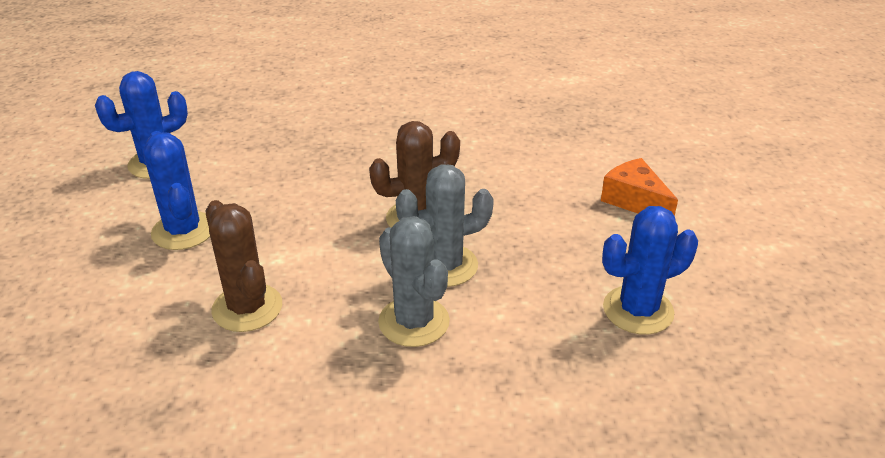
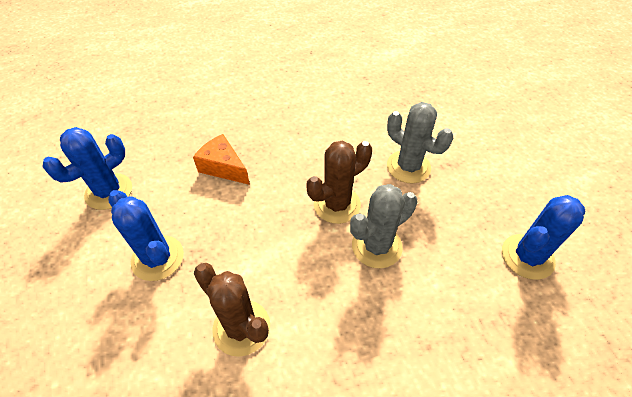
camera: 15 degrees left, 15 degrees up
grey cactus [378,216,450,347] -> grey cactus moved to [387,102,453,183]
orange cheese [601,158,678,216] -> orange cheese moved to [193,134,250,185]

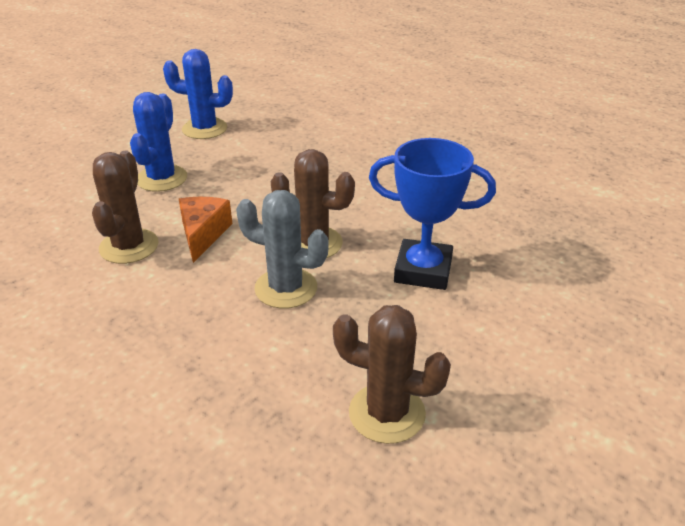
camera: 55 degrees right, 15 degrees down
orange cheese [193,134,250,185] -> orange cheese moved to [179,197,232,263]
grey cactus [387,102,453,183] -> blue trophy [369,138,496,290]
blue cactus [502,195,585,280] -> brown cactus [333,305,451,444]

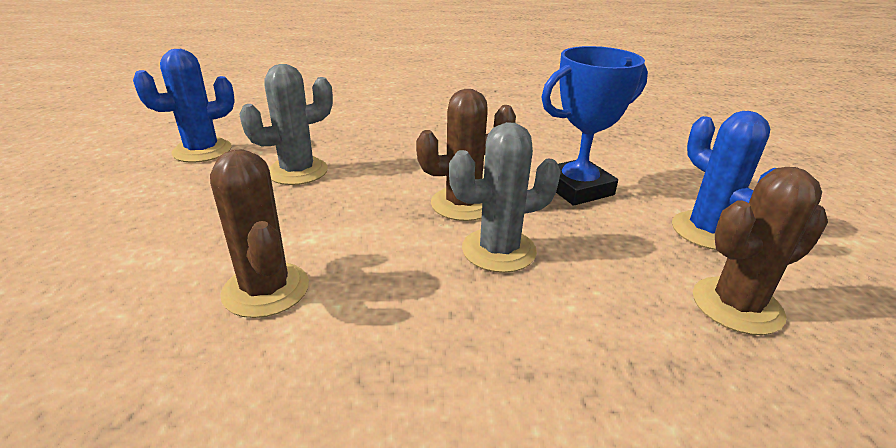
camera: 40 degrees left, 5 degrees down
blue cactus [130,92,187,192] -> blue cactus moved to [672,111,776,250]
orange cheese [179,197,232,263] -> none
none -> grey cactus [239,64,333,185]

